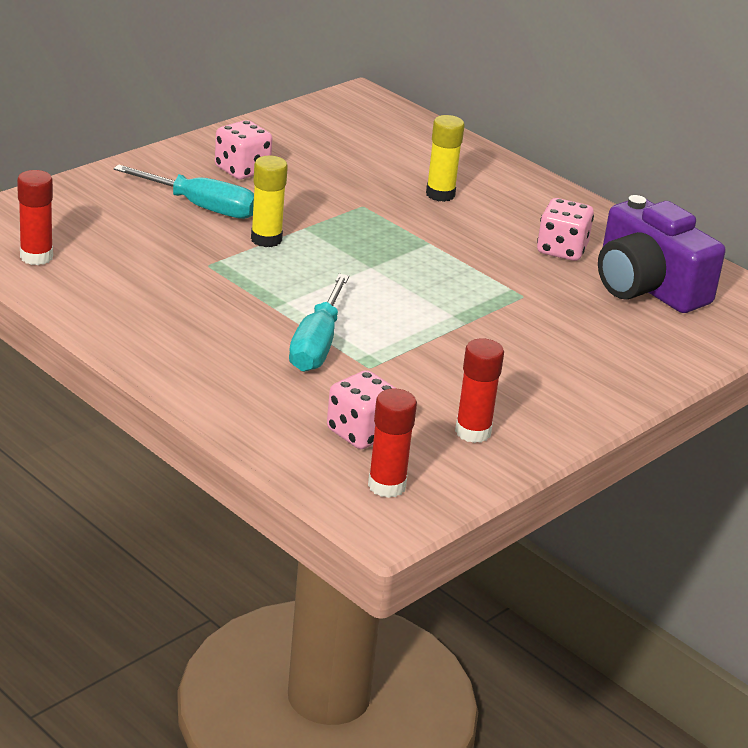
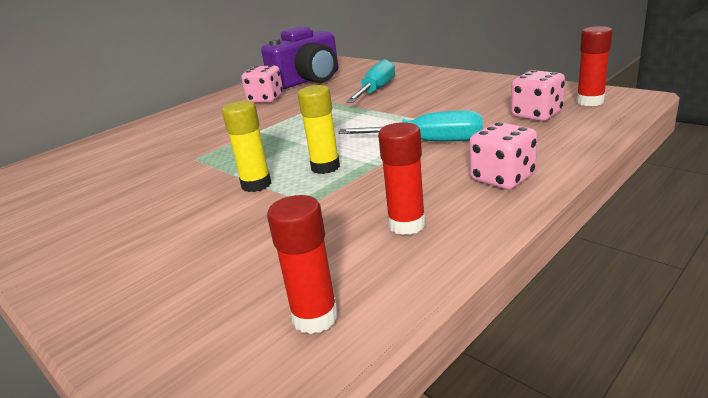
camera: 85 degrees left, 5 degrees down
turquoise screwdriver [113,164,254,219] -> turquoise screwdriver moved to [346,59,395,103]
pink dice [215,120,272,179] -> pink dice moved to [469,122,537,189]
yellow glue stick [426,115,464,202] -> yellow glue stick moved to [298,85,340,174]
red glue stick [455,338,504,443] -> red glue stick moved to [378,122,426,235]

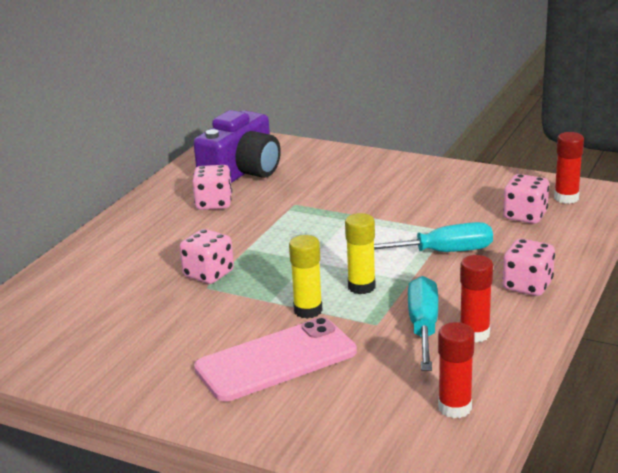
camera: 20 degrees left, 0 degrees up
turquoise screwdriver [346,59,395,103] -> turquoise screwdriver moved to [408,276,438,371]
none -> pink dice [179,229,234,284]
none -> pink phone [194,317,357,402]

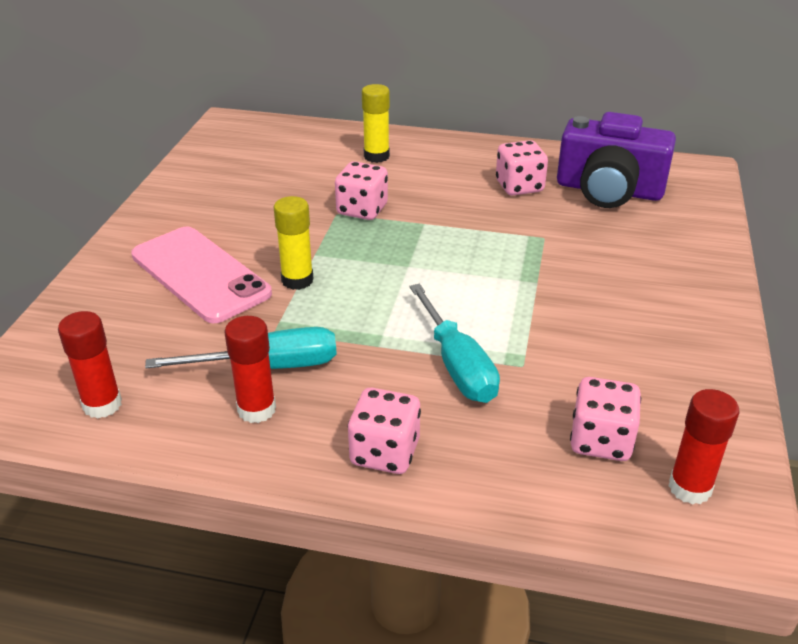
camera: 75 degrees right, 10 degrees up
yellow glue stick [345,213,376,294] -> yellow glue stick moved to [362,84,390,163]

